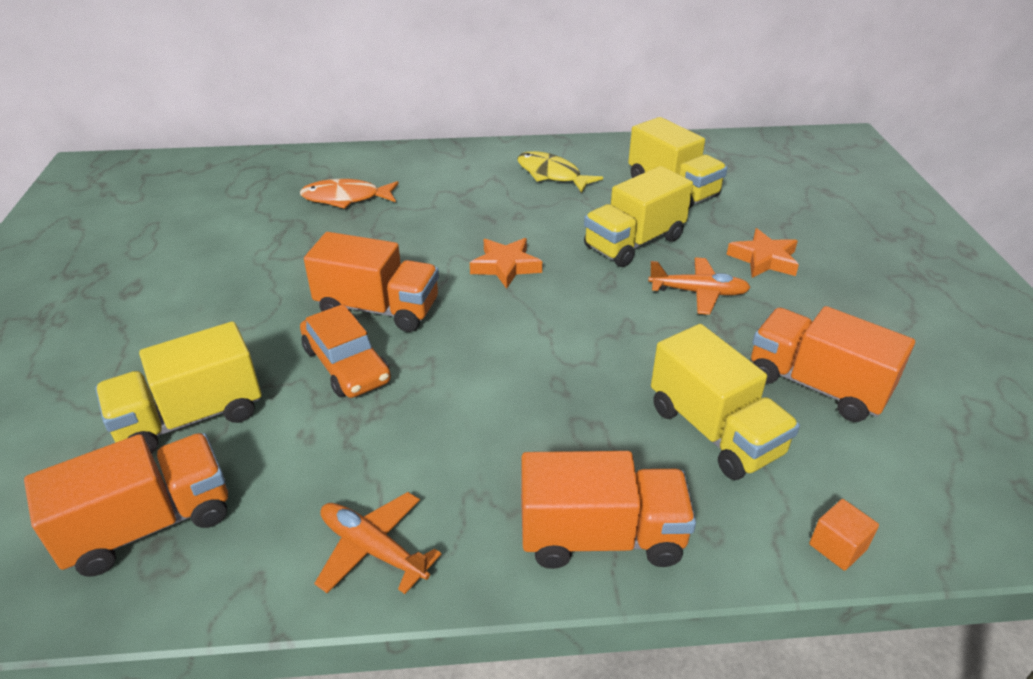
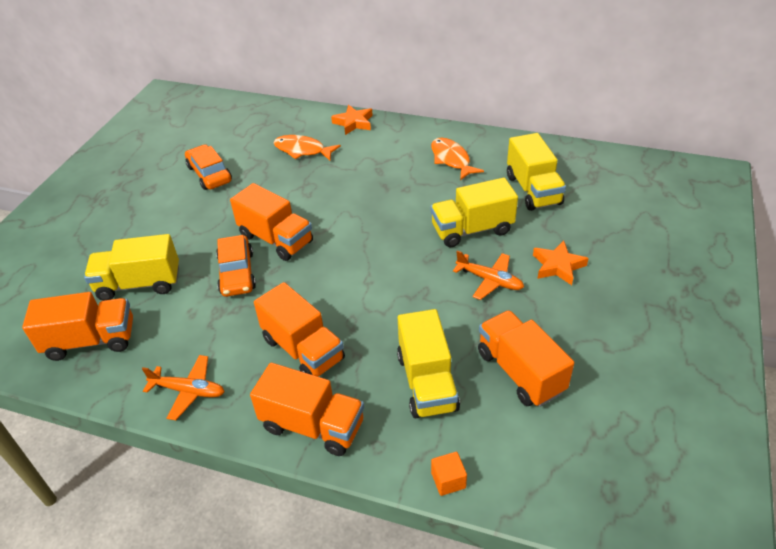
camera: 25 degrees right, 5 degrees up
orange plane [314,492,441,594] -> orange plane turned 135 degrees clockwise [142,355,225,420]
orange star [470,238,542,289] -> orange star moved to [331,105,373,135]
yellow fish [517,151,603,193] -> orange fish [431,137,484,180]
none -> orange car [185,144,232,190]
none -> orange truck [254,282,345,377]

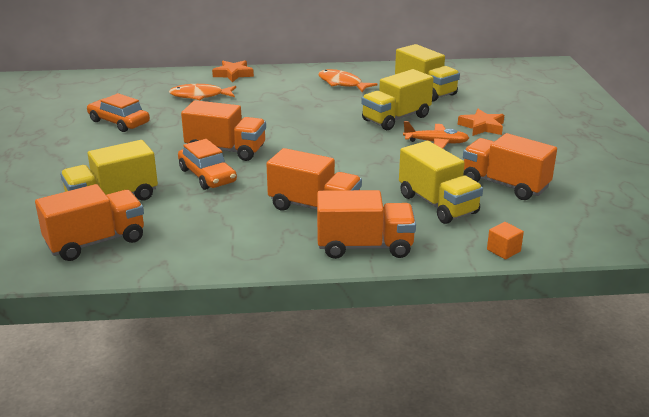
camera: 25 degrees left, 15 degrees down
orange plane [142,355,225,420] -> none

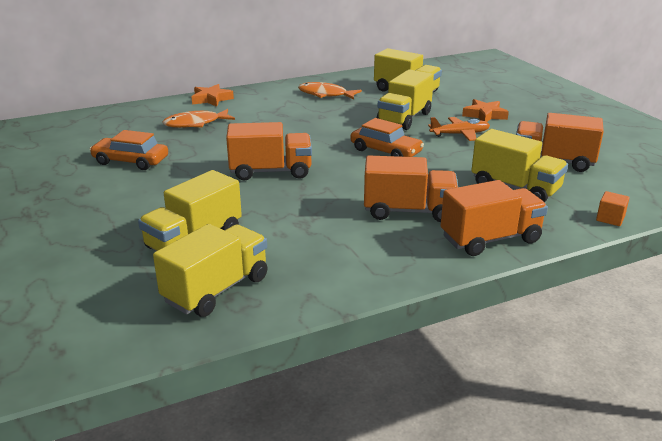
camera: 20 degrees left, 0 degrees up
orange truck [35,184,144,261] -> yellow truck [153,224,268,317]
orange car [178,139,237,190] -> orange car moved to [350,118,424,157]

